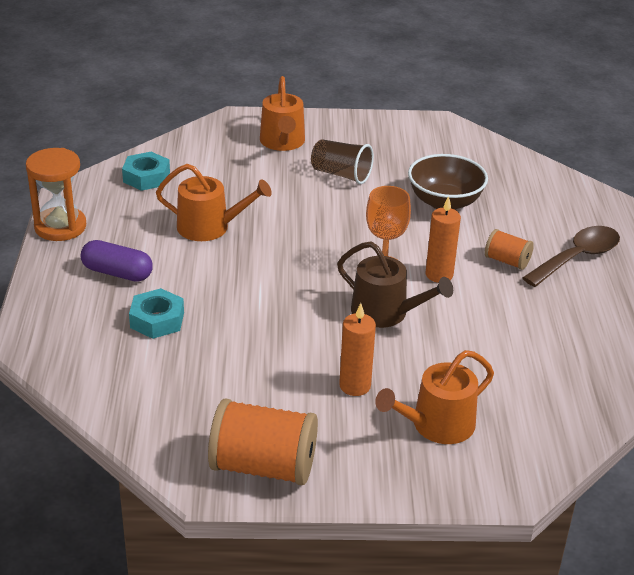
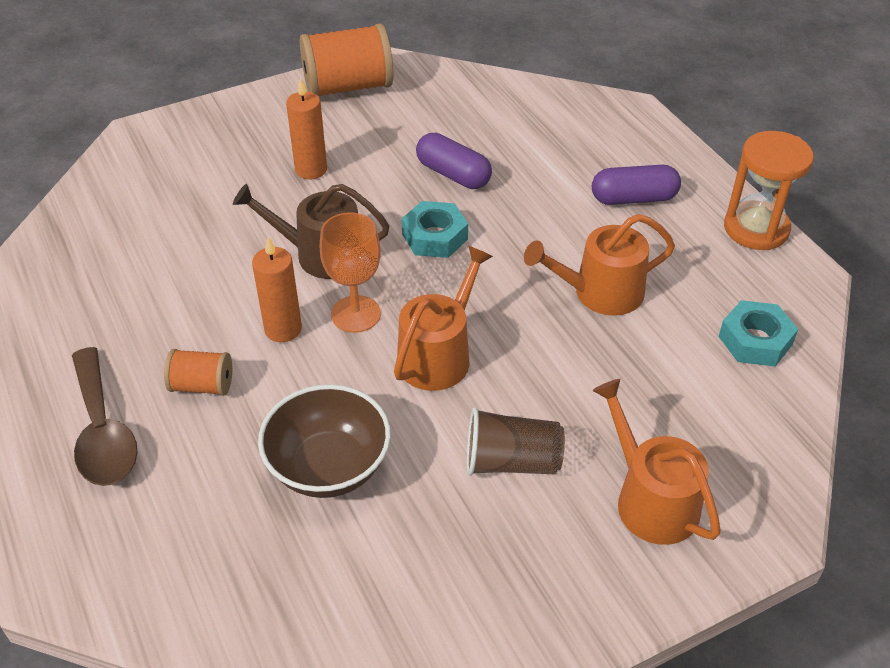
camera: 155 degrees right, 10 degrees up
turquoise nut [129,288,184,339] -> turquoise nut moved to [402,201,468,258]
orange watering can [375,350,494,444] -> orange watering can moved to [394,246,493,391]
brown spoon [522,226,620,287] -> brown spoon turned 45 degrees counterclockwise [72,347,138,486]
none -> purple capsule [416,133,492,189]

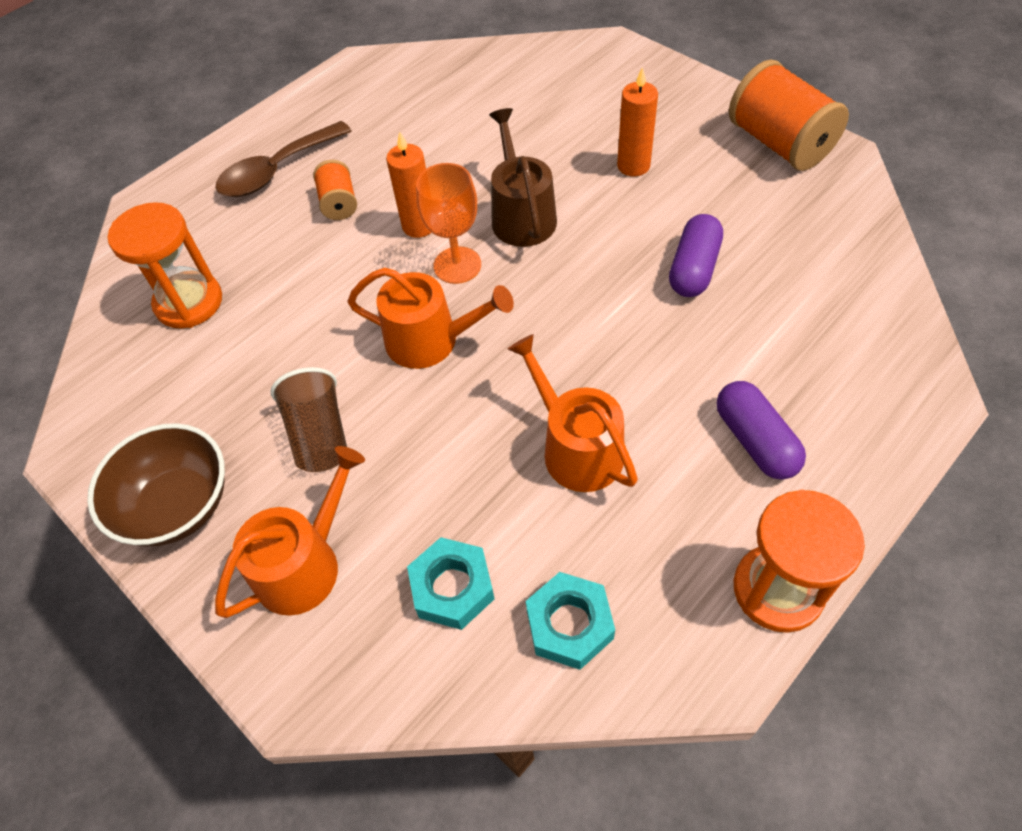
camera: 75 degrees right, 10 degrees up
brown bowl [258,384,391,498] -> brown bowl moved to [87,423,225,546]
turquoise nut [402,201,468,258] -> turquoise nut moved to [407,537,495,630]
none -> orange hourglass [108,202,222,329]

